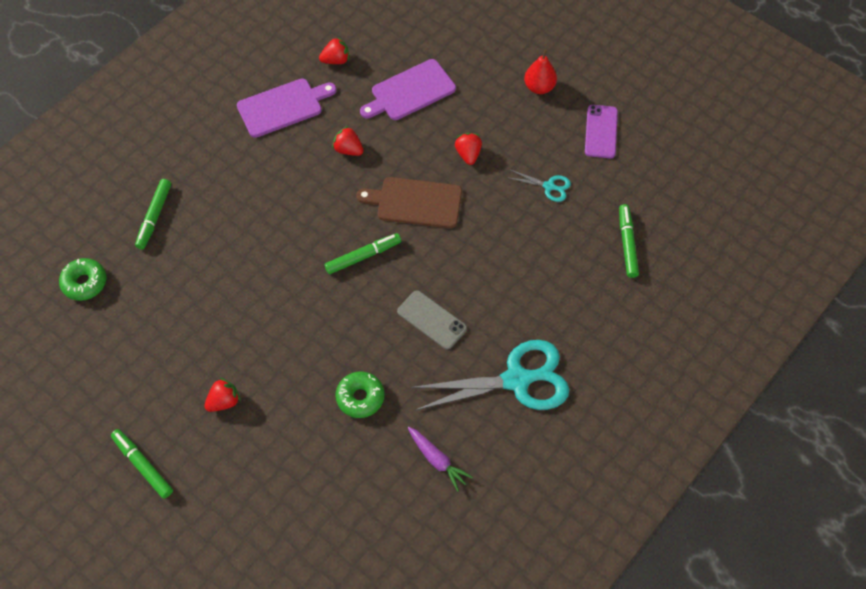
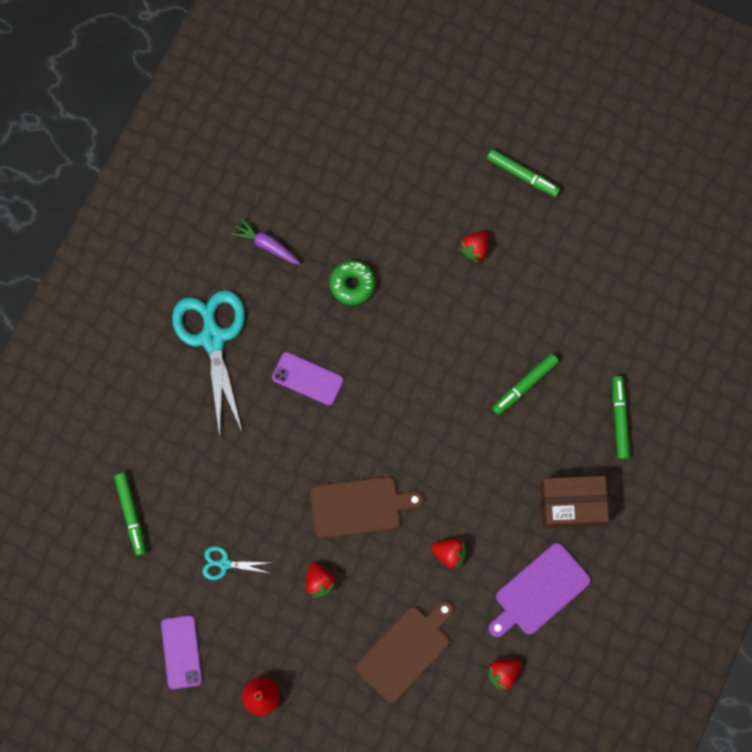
camera: 165 degrees right, 15 degrees up
green donut [59,258,106,301] -> none
green marker [325,233,401,274] -> green marker moved to [492,353,559,415]
purple cutting board [360,59,456,120] -> brown cutting board [356,601,454,703]
grey phone [397,290,467,349] -> purple phone [272,352,344,406]
turquoise scissors [410,340,569,411] -> turquoise scissors turned 105 degrees clockwise [172,290,245,437]
none -> brown box [540,476,609,529]

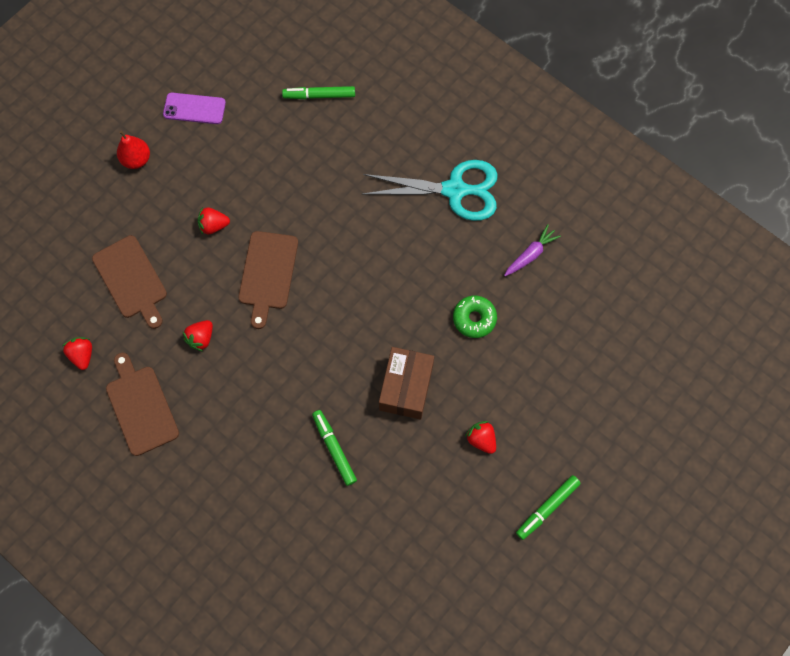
camera: 105 degrees right, 5 degrees down
turquoise scissors [202,546,269,580] -> none
purple phone [272,352,344,406] -> none
purple cutting board [489,543,591,637] -> brown cutting board [106,353,179,456]
brown box [540,476,609,529] -> brown box moved to [379,347,434,420]
green marker [613,376,630,460] -> none

